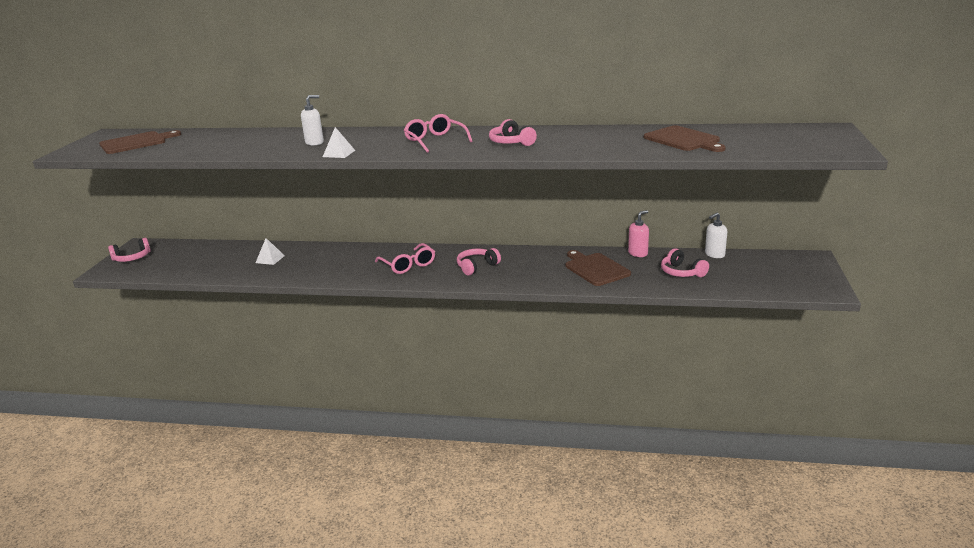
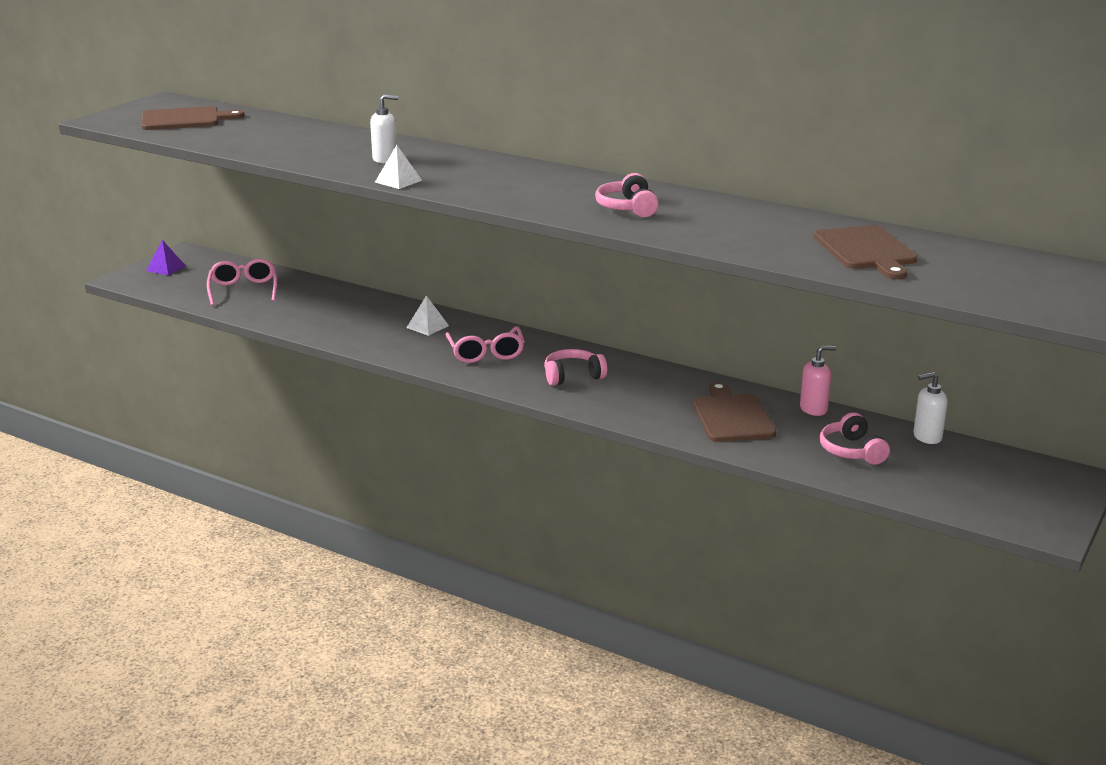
camera: 20 degrees right, 0 degrees up
pink headphones [108,238,151,262] -> purple pyramid [147,240,186,276]
white pyramid [256,238,285,265] -> white pyramid moved to [406,295,449,336]
pink glasses [404,114,472,153] -> pink glasses moved to [207,258,277,306]

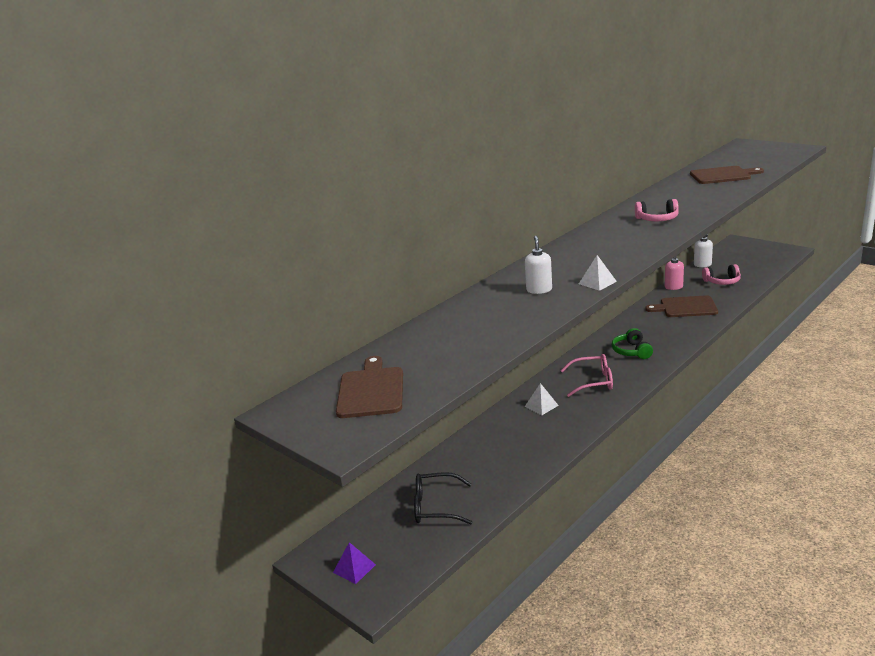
camera: 75 degrees left, 0 degrees up
pink glasses [207,258,277,306] -> black glasses [414,472,472,525]
pink headphones [544,349,607,386] -> green headphones [612,328,653,359]

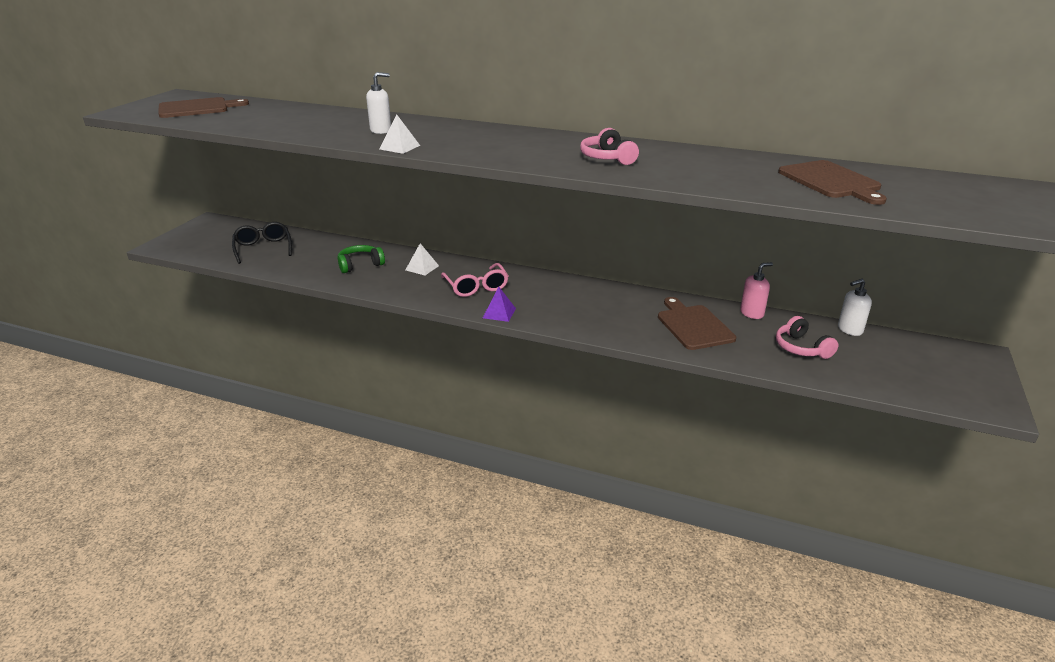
camera: 65 degrees right, 5 degrees up
purple pyramid [333,542,376,584] -> purple pyramid moved to [483,287,516,322]
green headphones [612,328,653,359] -> green headphones moved to [337,245,385,273]

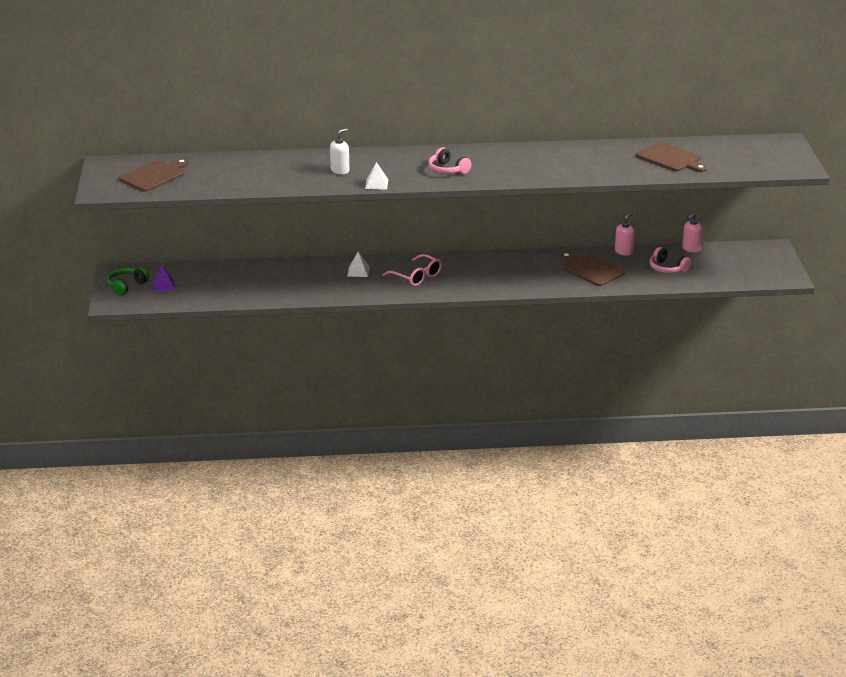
camera: 25 degrees left, 0 degrees up
black glasses [232,222,292,264] -> none
green headphones [337,245,385,273] -> green headphones moved to [107,267,149,296]
purple pyramid [483,287,516,322] -> purple pyramid moved to [153,265,175,292]
pink headphones [580,128,639,165] -> pink headphones moved to [428,147,472,174]
white soap dispenser [838,279,872,336] -> pink soap dispenser [682,213,702,253]

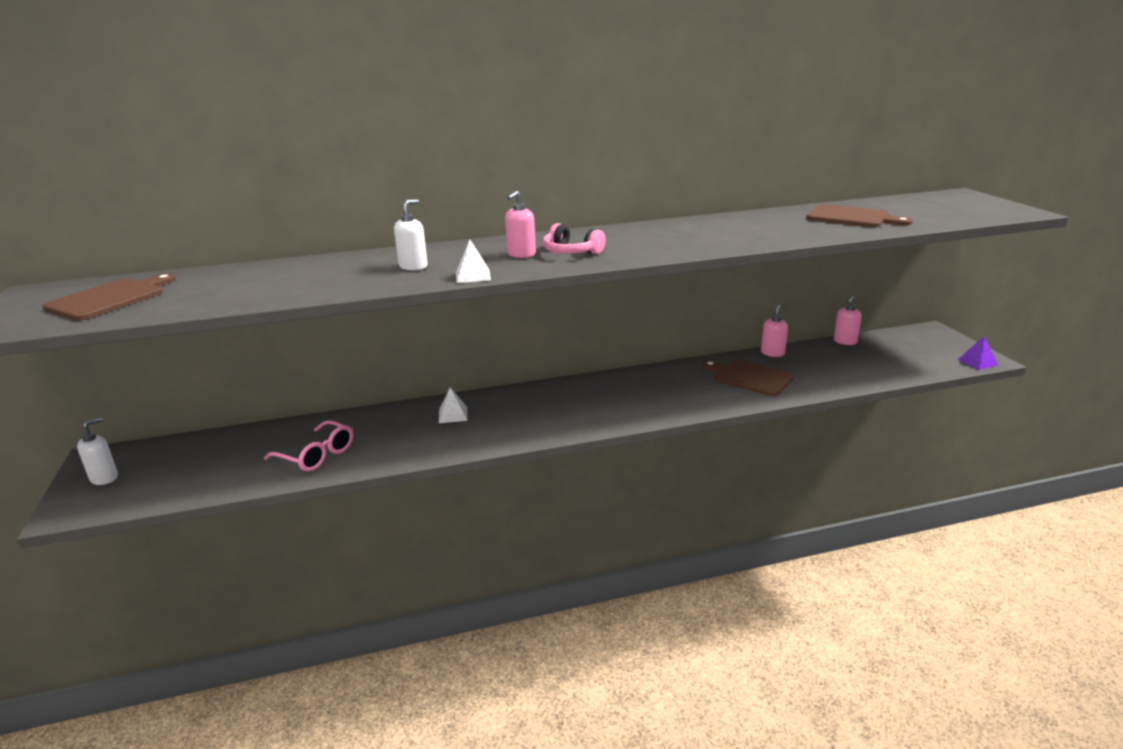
camera: 10 degrees left, 5 degrees down
green headphones [107,267,149,296] -> white soap dispenser [77,417,118,485]
purple pyramid [153,265,175,292] -> purple pyramid moved to [958,336,998,370]
pink glasses [383,254,442,286] -> pink glasses moved to [264,420,354,472]
pink headphones [650,247,691,273] -> none
none -> pink soap dispenser [505,190,536,258]

